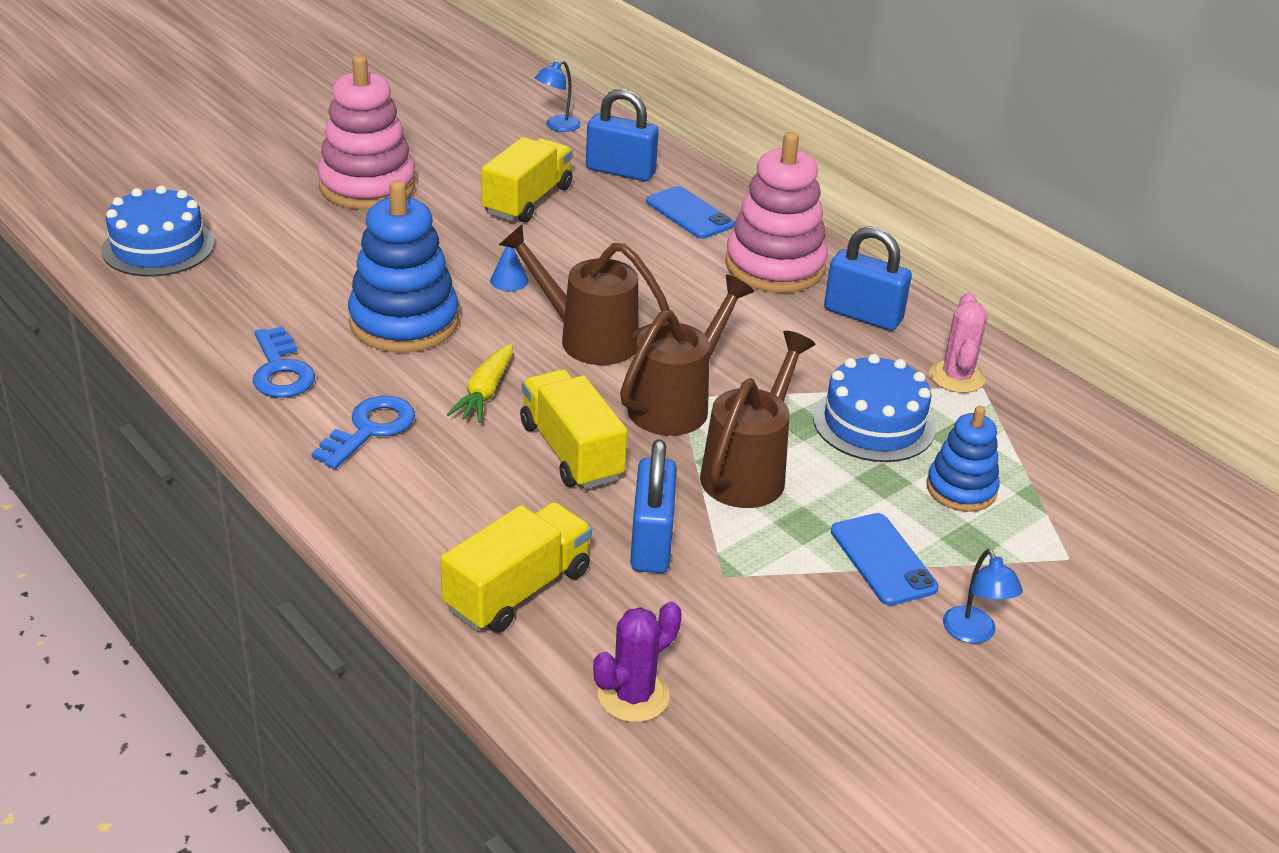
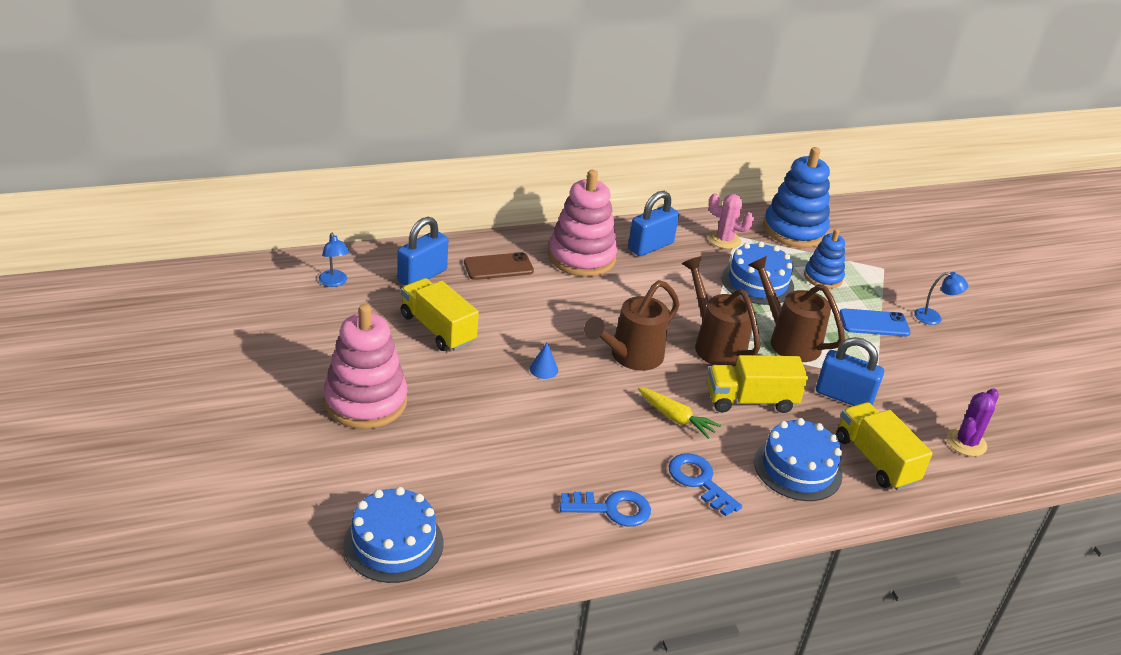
camera: 70 degrees left, 0 degrees up
blue stacking toy [348,180,459,353] -> blue stacking toy moved to [763,147,830,248]
purple cactus [593,601,682,722] -> purple cactus turned 60 degrees clockwise [947,388,999,457]
blue phone [646,186,734,239] -> brown phone [464,252,534,280]
none -> blue cake [754,418,843,501]

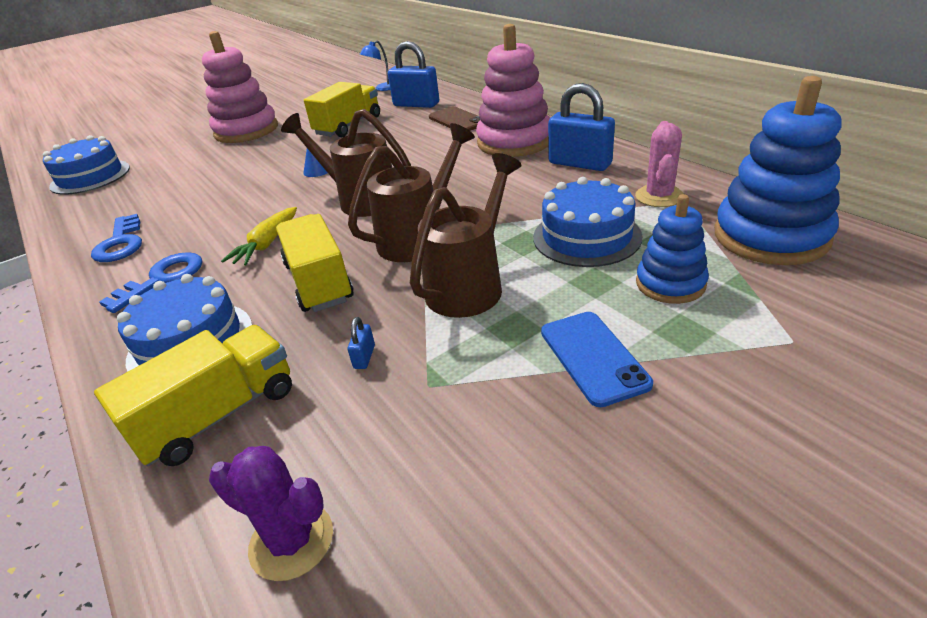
camera: 80 degrees right, 0 degrees up
blue padlock [816,337,884,406] -> blue padlock [348,317,375,369], size x0.41
blue lamp [914,272,968,325] -> none

